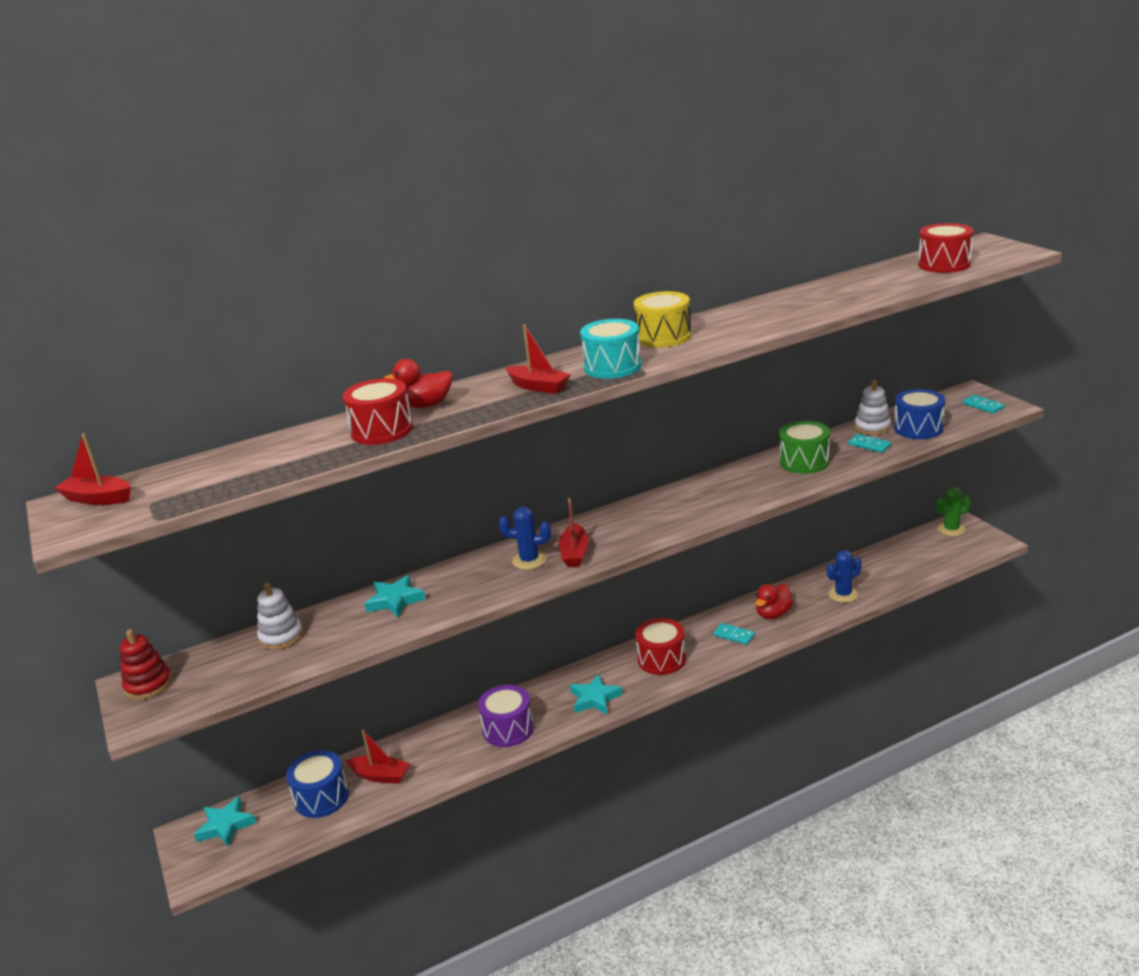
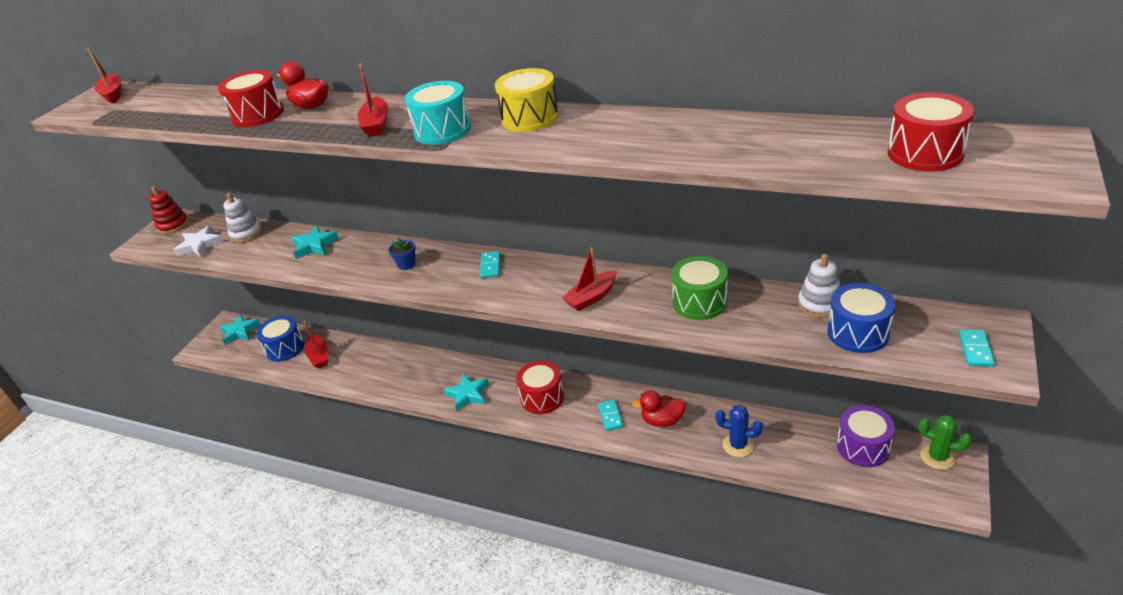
camera: 50 degrees right, 10 degrees up
purple drum [478,685,534,747] -> purple drum moved to [837,405,895,467]
blue cactus [498,506,551,570] -> blue flower pot [388,237,416,270]
red boat [559,498,589,567] -> red boat moved to [562,247,617,311]
turquoise domino [848,434,891,453] -> turquoise domino moved to [480,251,500,278]
none -> white star [174,225,223,257]

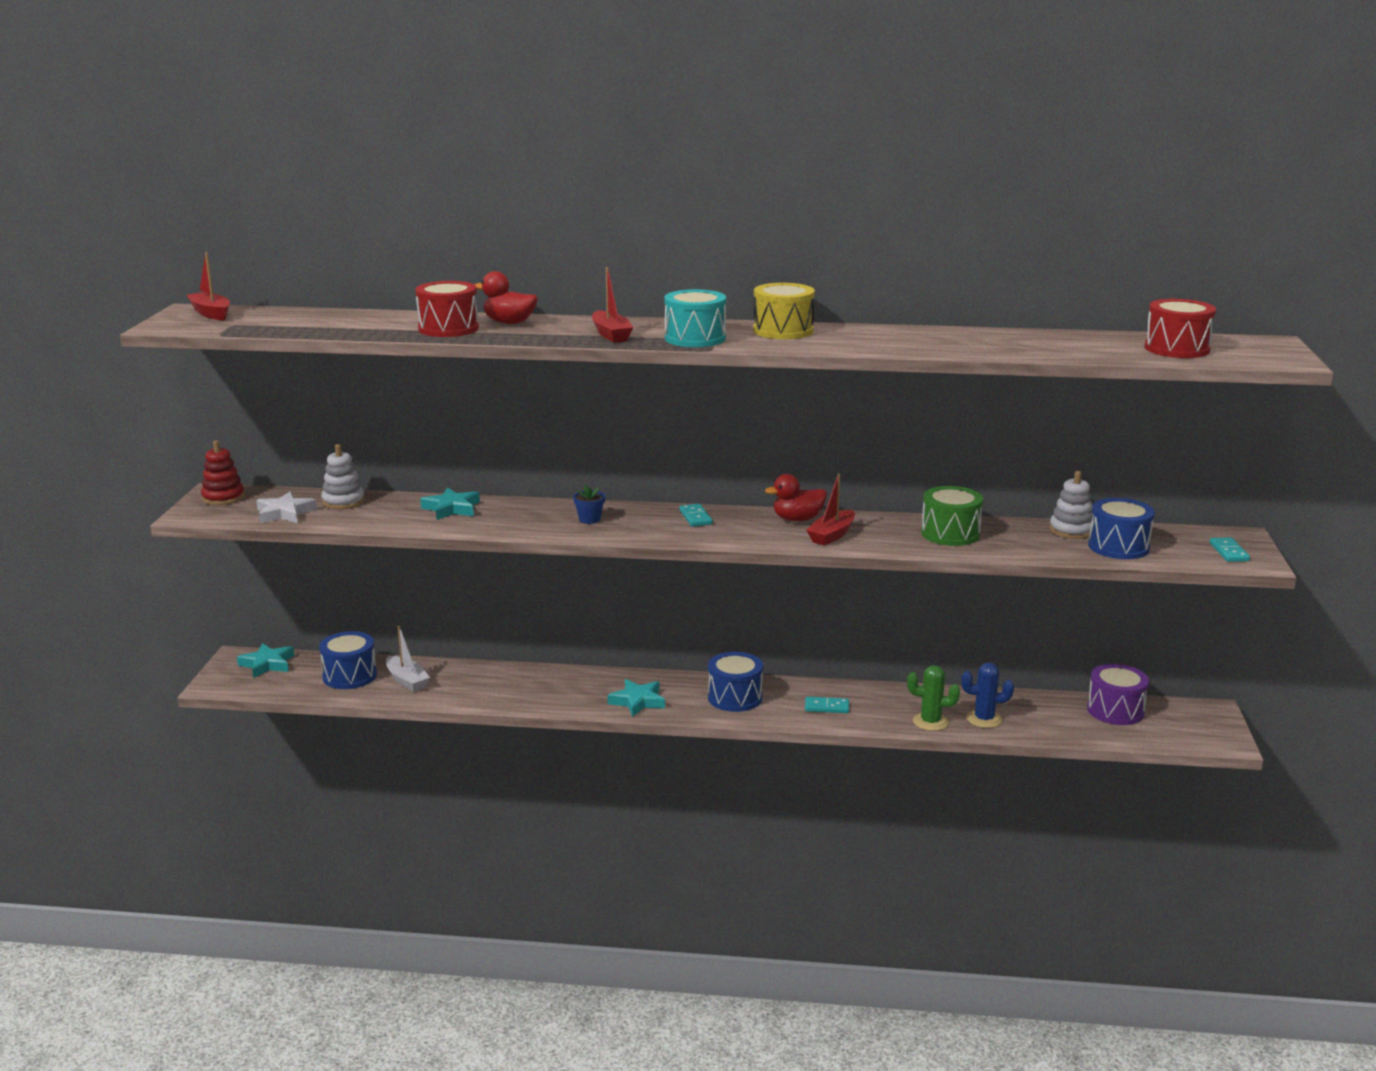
camera: 20 degrees left, 15 degrees down
red boat [304,321,328,369] -> white boat [386,626,430,692]
red drum [516,361,564,414] -> blue drum [708,652,763,712]
turquoise domino [598,400,623,431] -> turquoise domino turned 60 degrees counterclockwise [805,697,849,713]
red duck [632,391,686,427] -> red duck moved to [765,474,827,521]
green cactus [918,415,971,470] -> green cactus moved to [907,665,960,731]

